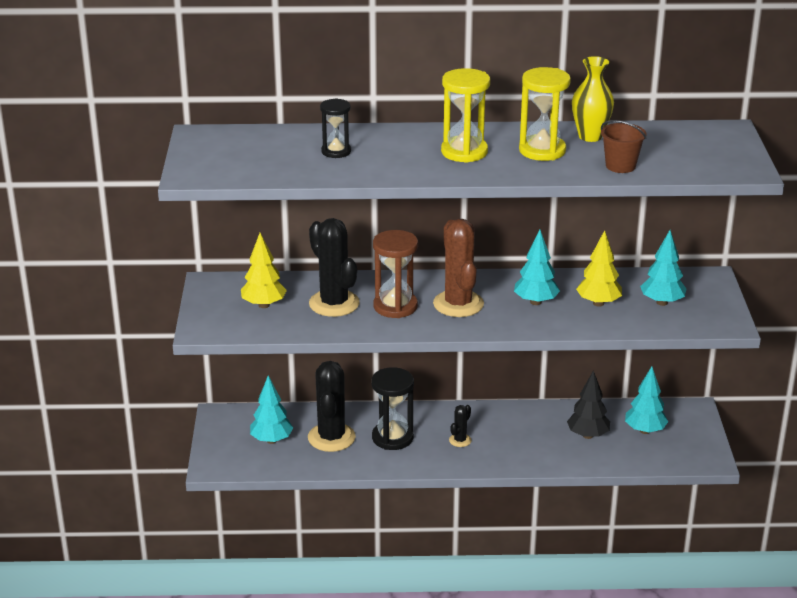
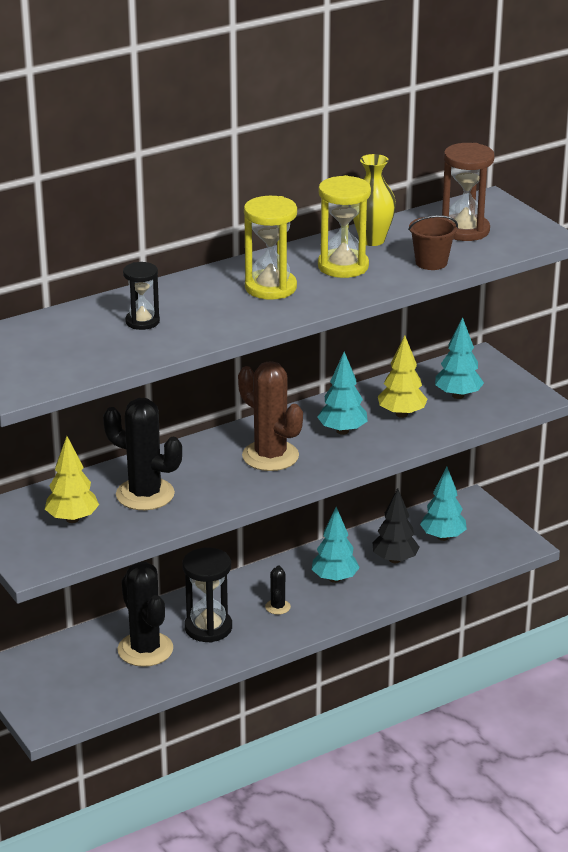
camera: 30 degrees left, 0 degrees up
turquoise tree [250,375,293,444] -> turquoise tree moved to [311,507,360,583]
brown hourglass [373,230,418,318] -> brown hourglass moved to [442,143,495,241]

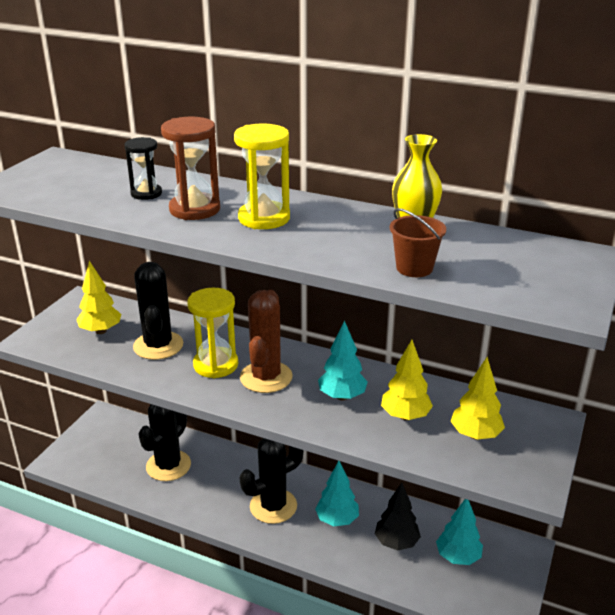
camera: 55 degrees right, 0 degrees up
black hourglass [182,548,232,643] -> none
black cactus [265,566,291,615] -> black cactus [240,438,304,524], size x2.13
yellow hourglass [318,175,371,278] -> yellow hourglass moved to [187,288,238,378]
turquoise tree [435,317,484,399] -> yellow tree [450,357,505,440]
brown hourglass [442,143,495,241] -> brown hourglass moved to [161,116,220,220]

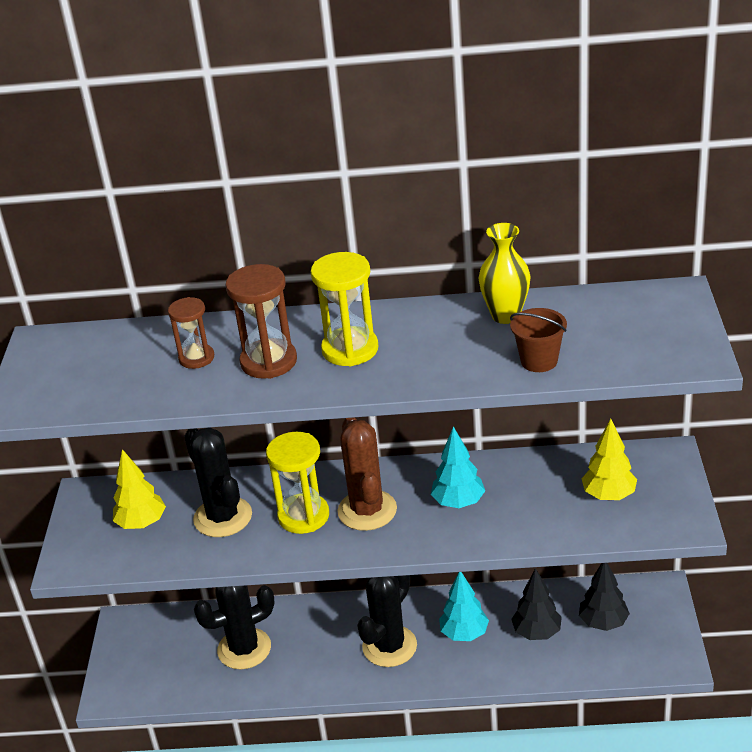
camera: 20 degrees left, 5 degrees up
black hourglass [124,137,162,200] -> brown hourglass [168,297,214,369]
black cactus [138,404,191,481] -> black cactus turned 60 degrees clockwise [194,585,275,670]
yellow tree [381,340,433,420] -> none
turquoise tree [436,499,483,565] -> black tree [579,563,630,631]

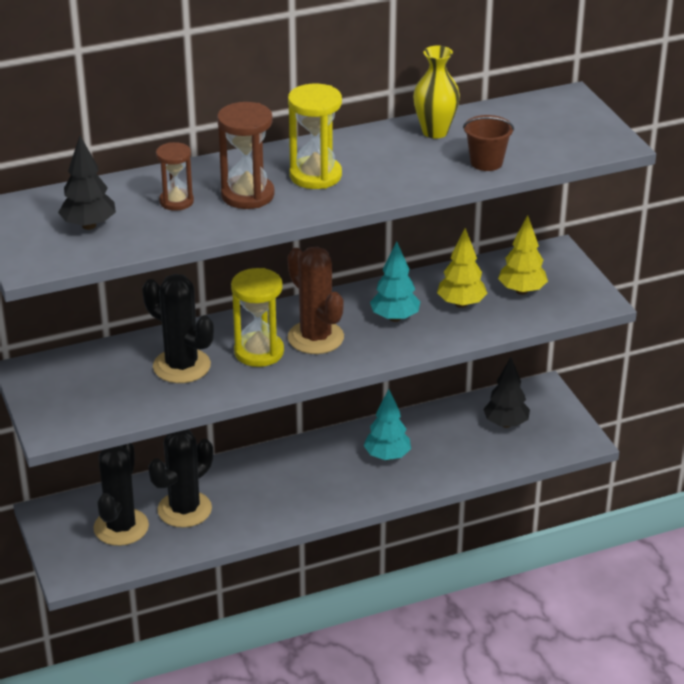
camera: 25 degrees left, 0 degrees up
yellow tree [113,449,166,529] -> yellow tree moved to [437,228,488,308]
black cactus [357,575,417,667] -> black cactus moved to [94,443,149,546]
black tree [511,568,562,640] -> black tree moved to [58,136,116,230]

